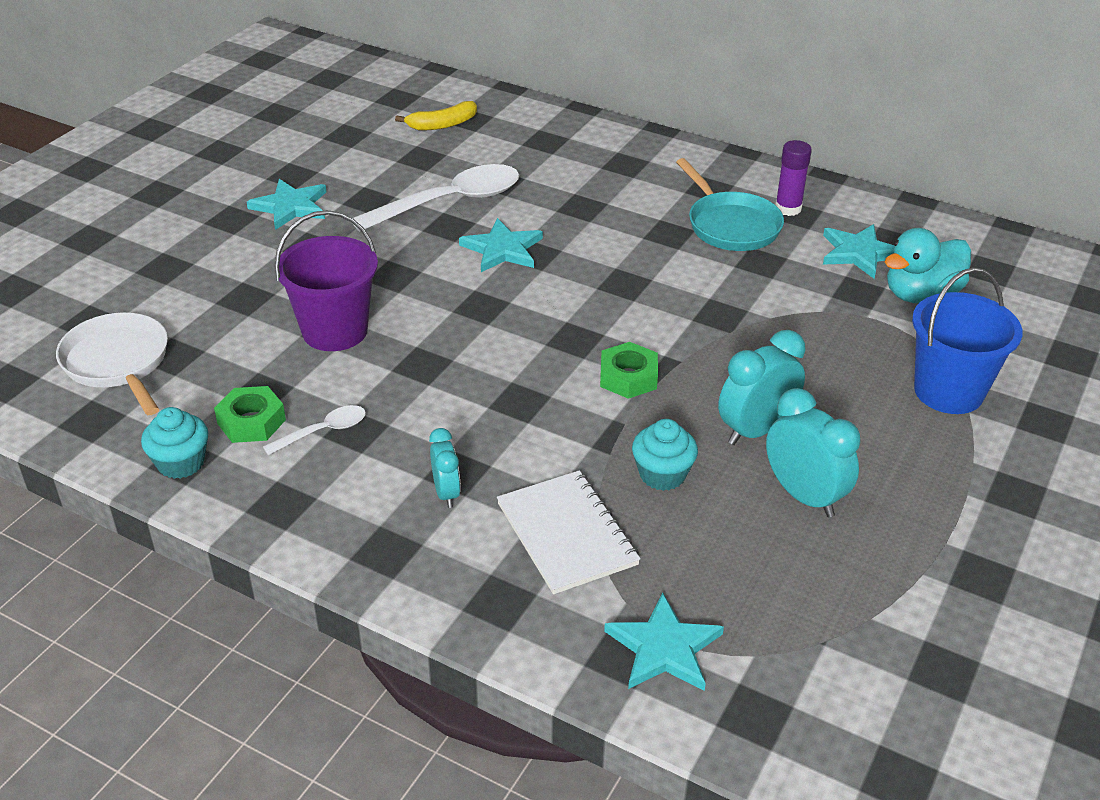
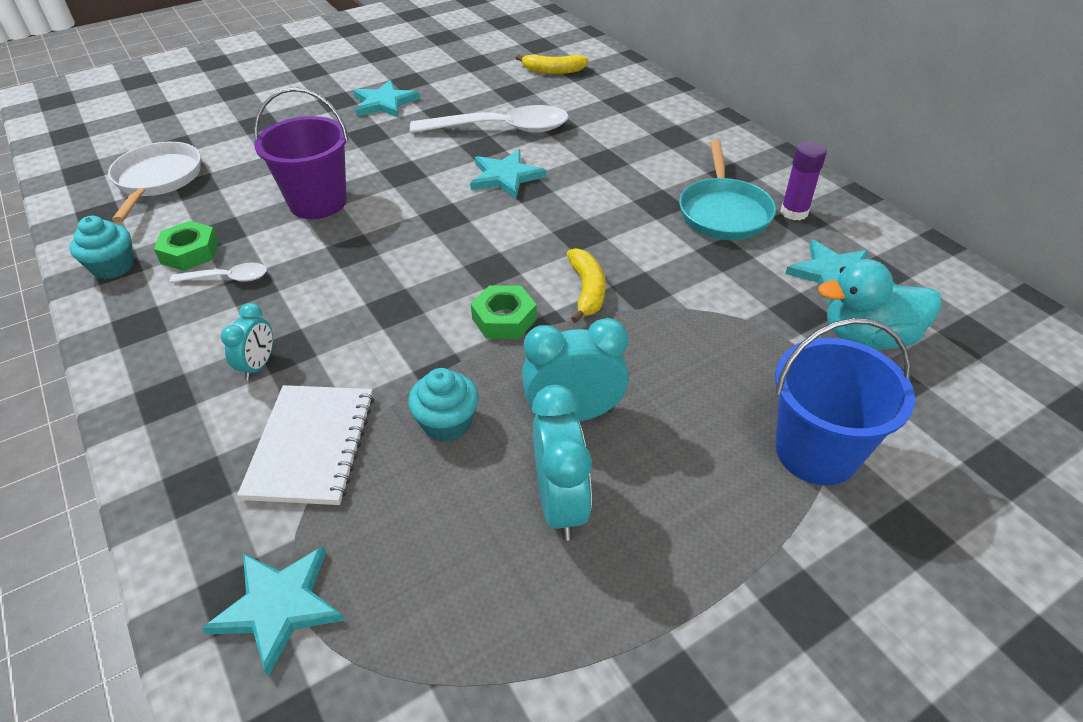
camera: 30 degrees right, 5 degrees up
none -> yellow banana [567,248,606,323]

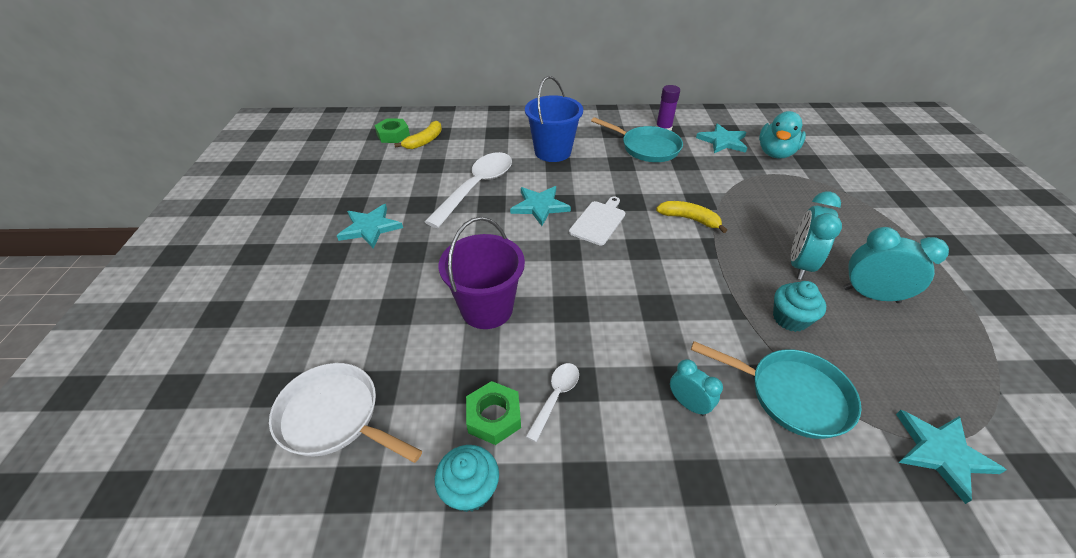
camera: 60 degrees left, 0 degrees up
white notebook [237,385,374,505] -> turquoise pan [691,341,862,439]
green nut [471,285,537,339] -> green nut moved to [374,118,410,143]
blue bucket [775,318,915,485] -> blue bucket moved to [525,76,583,162]
none -> white cutting board [569,196,625,246]

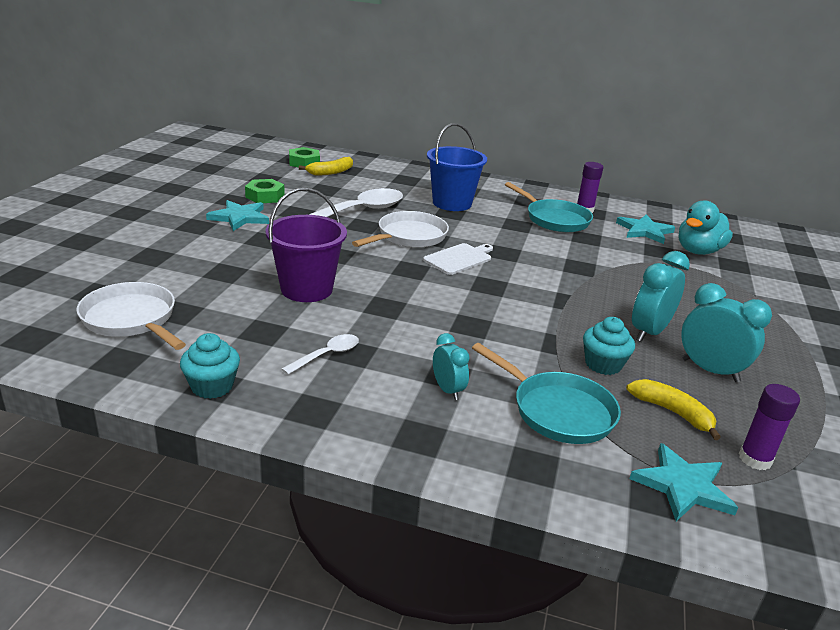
camera: 15 degrees right, 15 degrees down
green nut [466,381,521,445] -> green nut moved to [245,179,285,203]
turquoise star [510,186,571,226] -> white pan [352,211,449,248]
yellow banana [656,201,727,233] -> yellow banana moved to [626,379,721,440]
none -> purple glue stick [739,384,800,470]

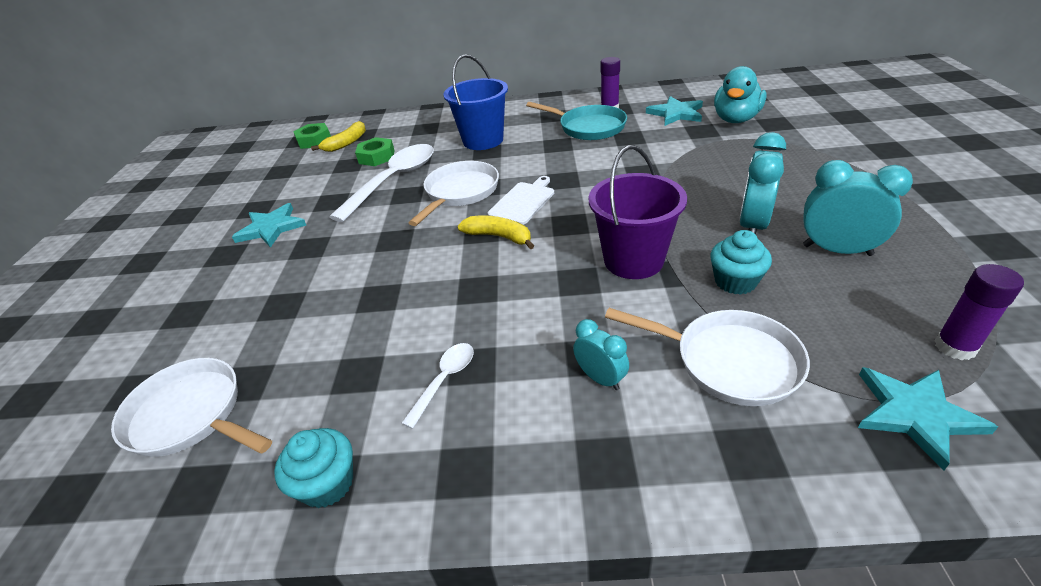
camera: 10 degrees left, 10 degrees up
green nut [245,179,285,203] -> green nut moved to [355,137,395,166]
purple bucket [265,188,347,302] -> purple bucket moved to [589,145,687,279]
turquoise pan [472,343,621,444] -> white pan [605,308,810,406]
yellow banana [626,379,721,440] -> yellow banana moved to [458,215,534,249]

